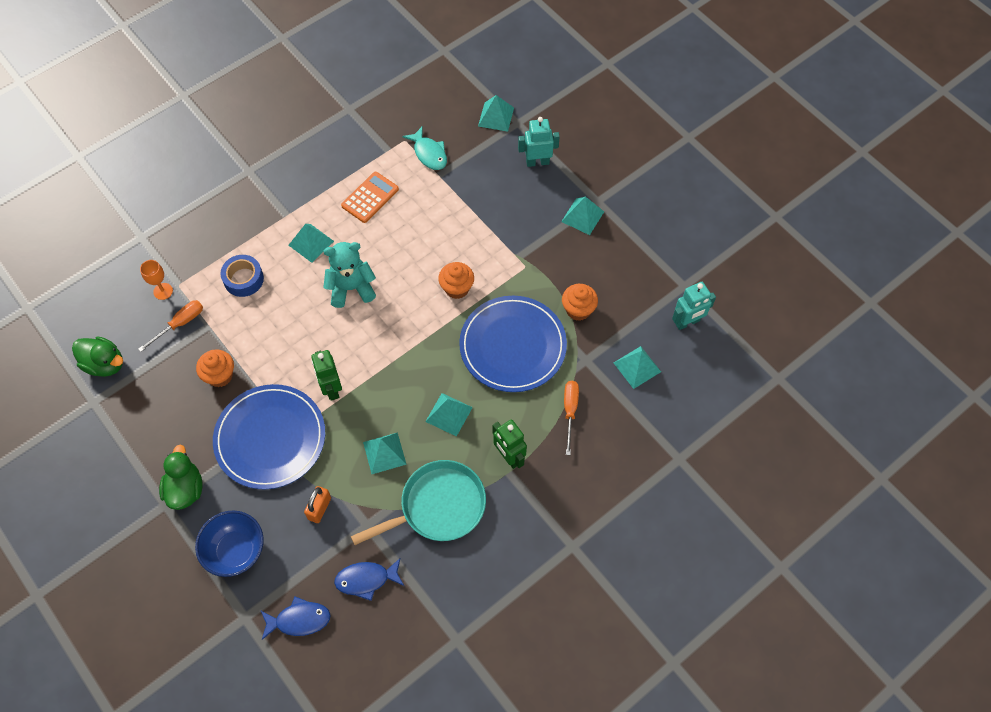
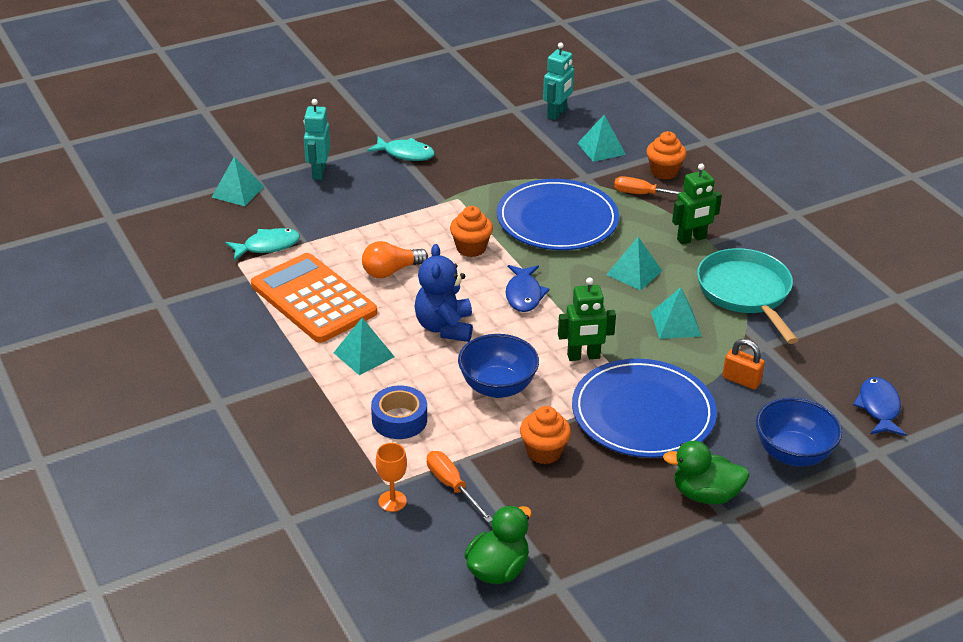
camera: 80 degrees left, 25 degrees down
turquoise teddy bear [323,242,376,308] -> blue teddy bear [414,244,473,342]
blue fish [334,558,404,601] -> blue fish moved to [506,265,550,312]
orange calculator [341,172,399,223] -> orange calculator [251,253,377,343], size x1.72
turquoise pyramid [561,197,604,235] -> turquoise fish [367,136,435,161]
orange cupcake [562,284,598,321] -> orange cupcake moved to [646,131,686,180]
turquoise robot [672,282,716,330] -> turquoise robot turned 45 degrees clockwise [543,43,574,120]
none -> orange light bulb [362,241,428,278]
none -> blue bowl [458,334,539,398]

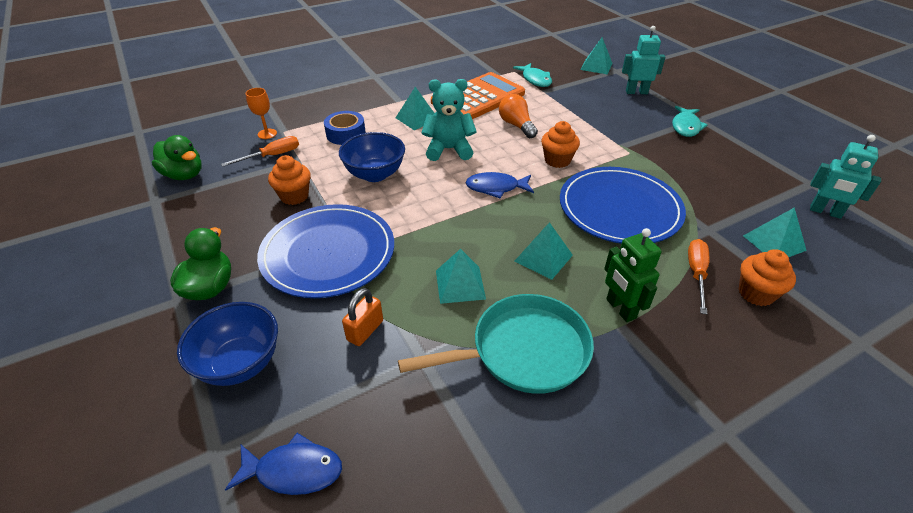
camera: 90 degrees right, 5 degrees up
blue teddy bear [414,244,473,342] -> turquoise teddy bear [421,79,477,161]
green robot [558,277,616,361] -> none

